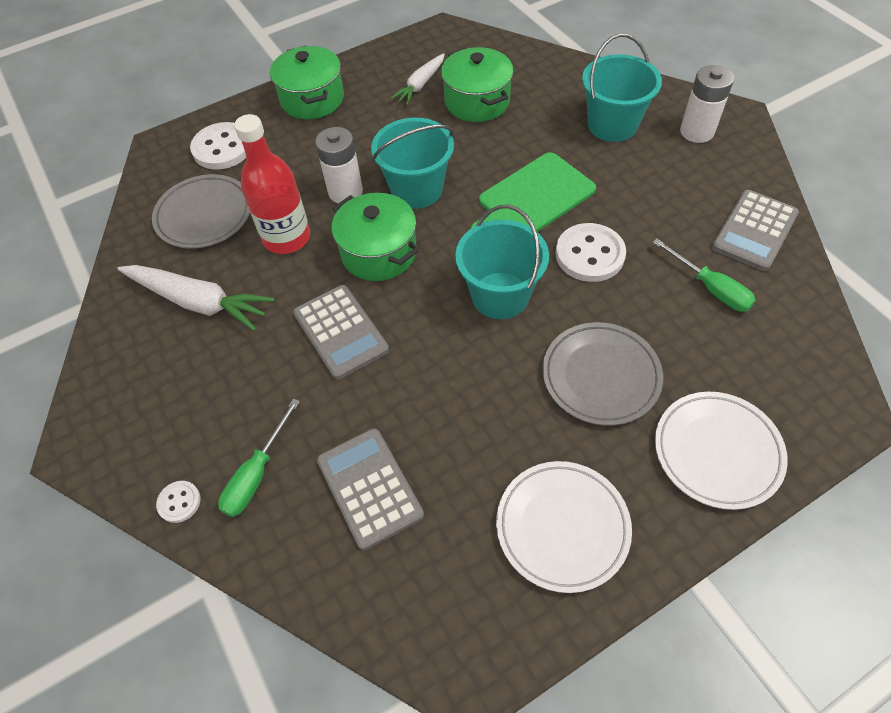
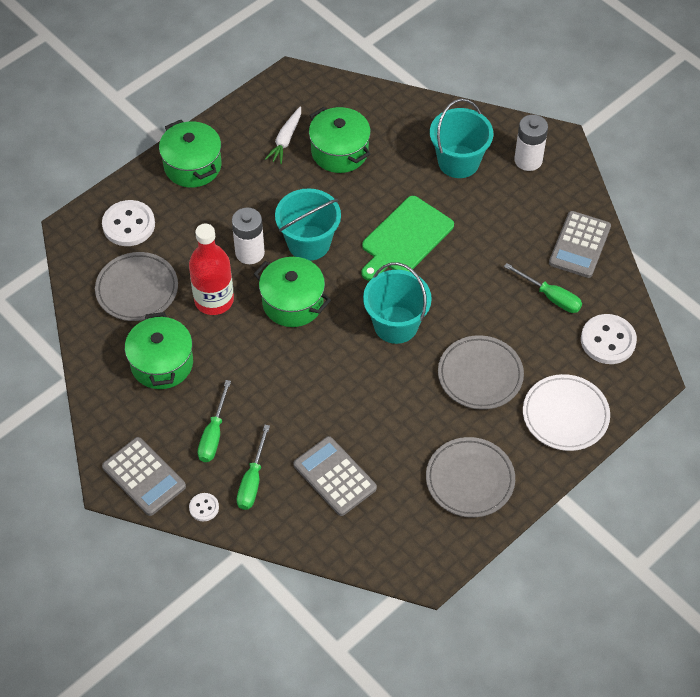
camera: 15 degrees left, 0 degrees up
white carrot [118,265,275,331] -> green pot [125,312,193,389]
grey calculator [293,285,389,380] -> grey calculator moved to [102,437,186,516]
white plate [496,461,632,593] -> grey plate [426,437,515,518]
white button [556,223,626,282] -> white button moved to [581,314,637,364]
none -> green screwdriver [198,380,231,462]

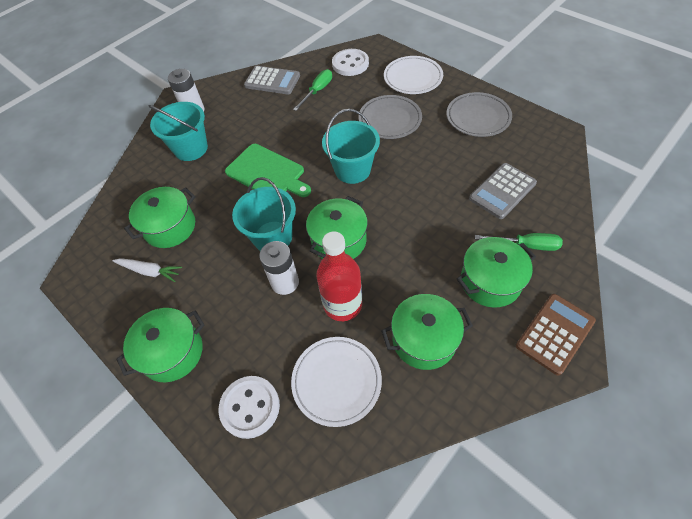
camera: 90 degrees left, 0 degrees up
grey plate [95,252,178,321] -> white plate [291,337,382,427]
grey calculator [102,437,186,516] -> brown calculator [516,294,596,376]
white button [189,493,219,521] -> none
green screwdriver [198,380,231,462] -> green pot [456,237,536,307]

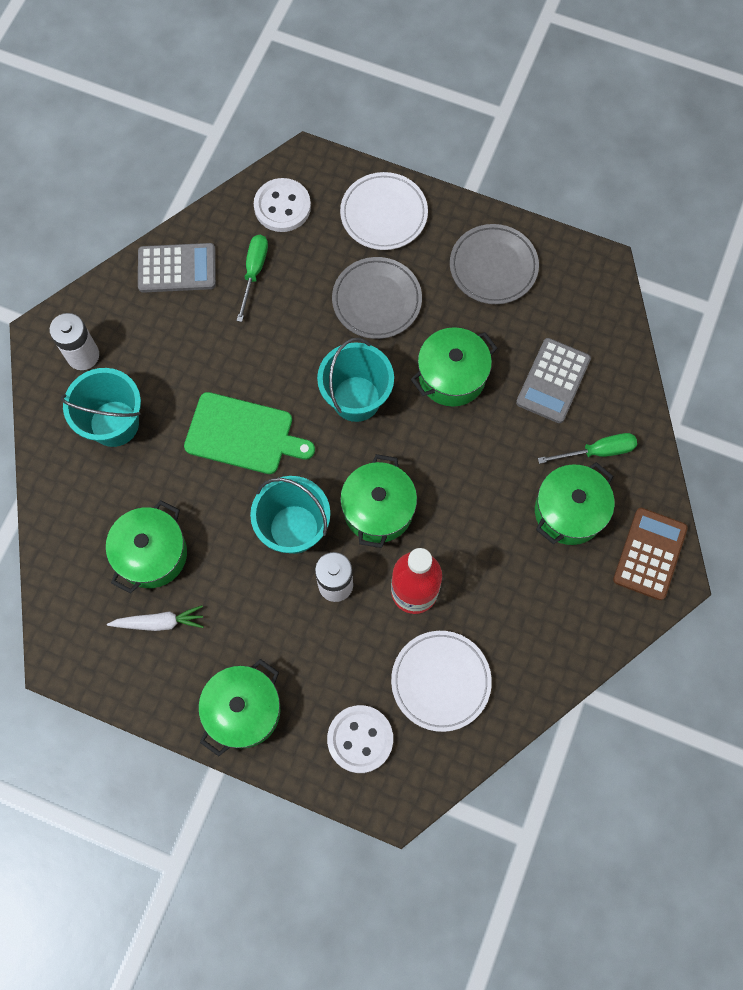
camera: 25 degrees left, 15 degrees up
green pot [381,294,473,370] -> green pot moved to [411,327,498,407]

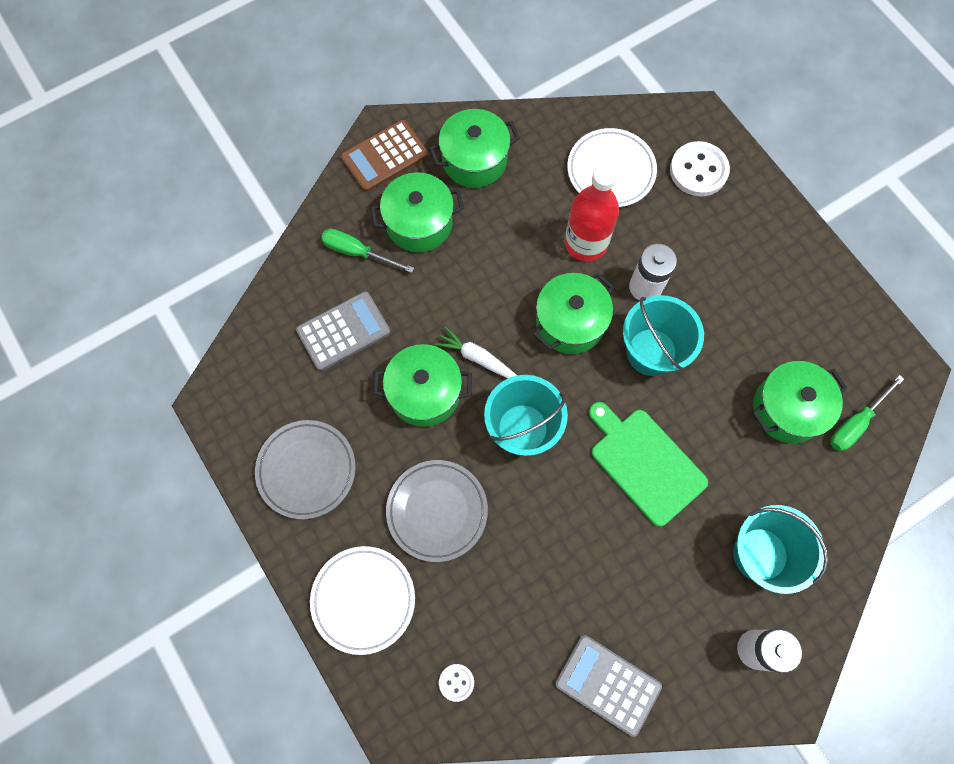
camera: 145 degrees left, 0 degrees up
white carrot [107,605,204,631] -> white carrot moved to [435,327,517,378]
green pot [198,659,280,756] -> green pot moved to [429,109,520,188]
green screwdriver [237,235,268,322] -> green screwdriver moved to [830,375,904,451]
white button [254,178,311,232] -> white button [439,664,474,702], size x0.51

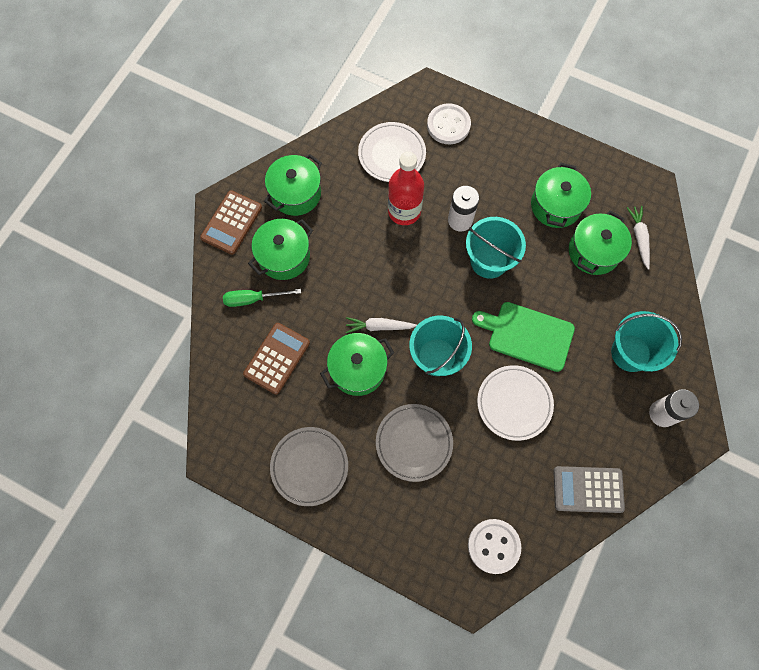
camera: 30 degrees left, 0 degrees up
grey calculator [296,291,390,371] -> brown calculator [243,323,310,395]
white plate [310,546,415,655] -> white plate moved to [477,365,554,441]
white button [439,664,474,702] -> white button [468,519,521,574], size x1.97
green pot [533,273,614,354] -> green pot moved to [531,163,591,228]
green screwdriver [830,375,904,451] -> white carrot [627,206,650,270]

